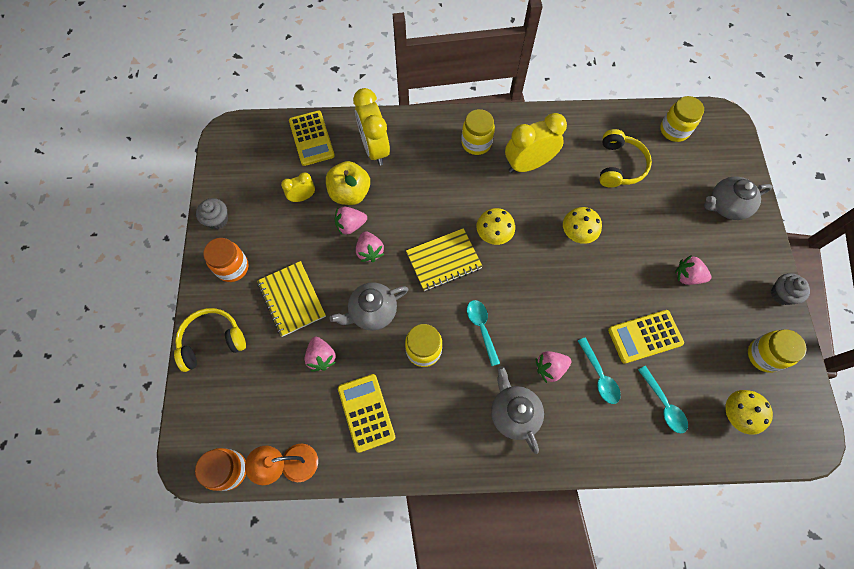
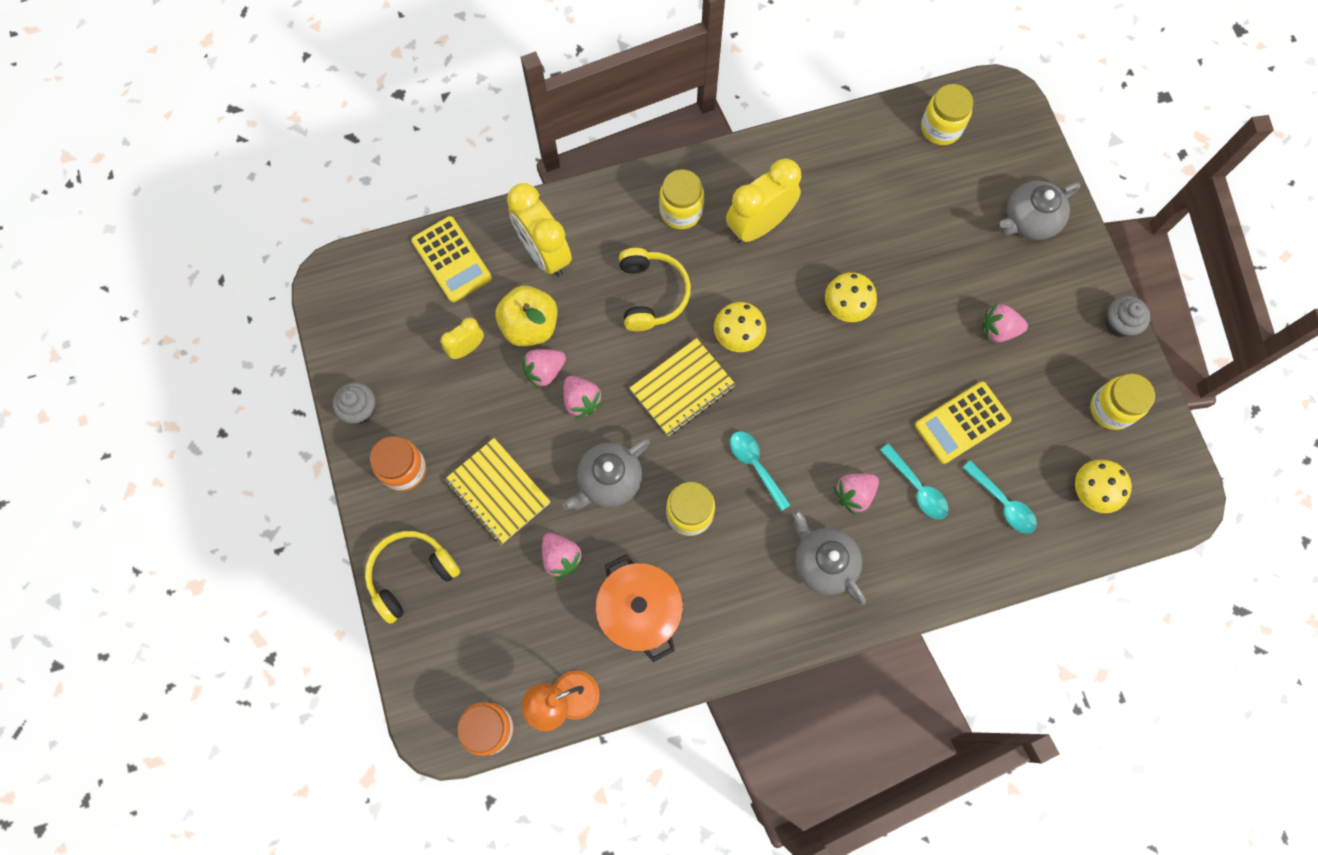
camera: 15 degrees left, 5 degrees up
yellow calculator [338,374,396,453] -> orange pot [595,554,683,662]
yellow headphones [599,129,652,188] -> yellow headphones moved to [619,248,691,331]

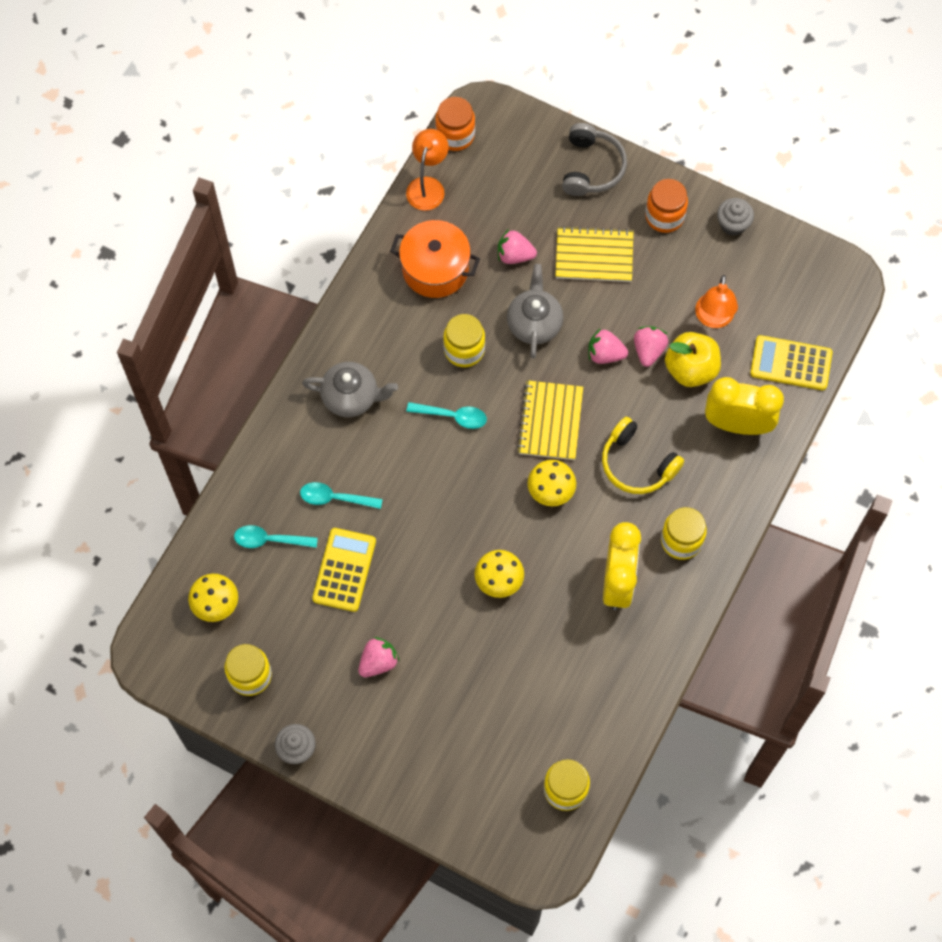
camera: 135 degrees right, 5 degrees down
yellow headphones [365,531,460,624] -> grey headphones [562,123,627,196]
yellow clock [441,318,484,359] -> orange lamp [695,275,738,328]
pink strawberry [834,473,879,515] -> none
grey teapot [1000,181,1080,240] -> none

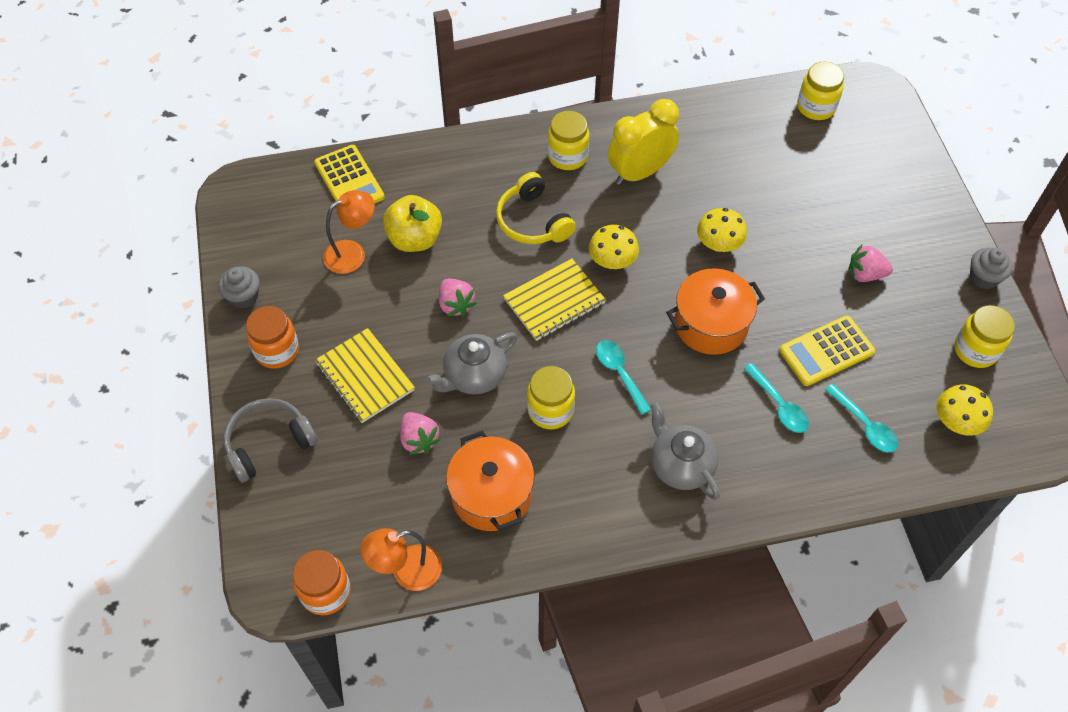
camera: 130 degrees left, 10 degrees down
yellow headphones [602,417,684,494] -> yellow headphones turned 150 degrees clockwise [496,172,576,244]
pink strawberry [634,326,668,367] -> none
yellow clock [705,377,784,435] -> none
none -> orange pot [666,268,765,355]

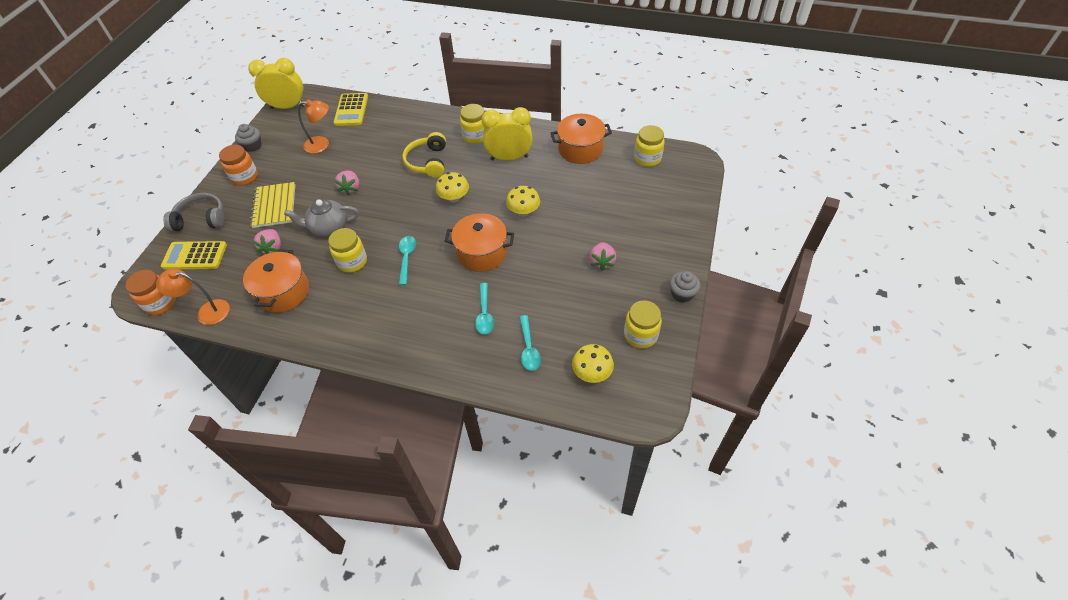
camera: 30 degrees right, 5 degrees down
yellow apple [383,195,442,252] -> none
yellow notebook [503,259,606,341] -> none
grey teapot [650,401,720,500] -> none
yellow calculator [779,315,875,386] -> yellow calculator moved to [161,241,227,269]
pink strawberry [849,245,893,282] -> pink strawberry turned 120 degrees counterclockwise [590,242,616,271]
none -> yellow clock [248,58,305,109]
none -> orange pot [551,114,612,164]

